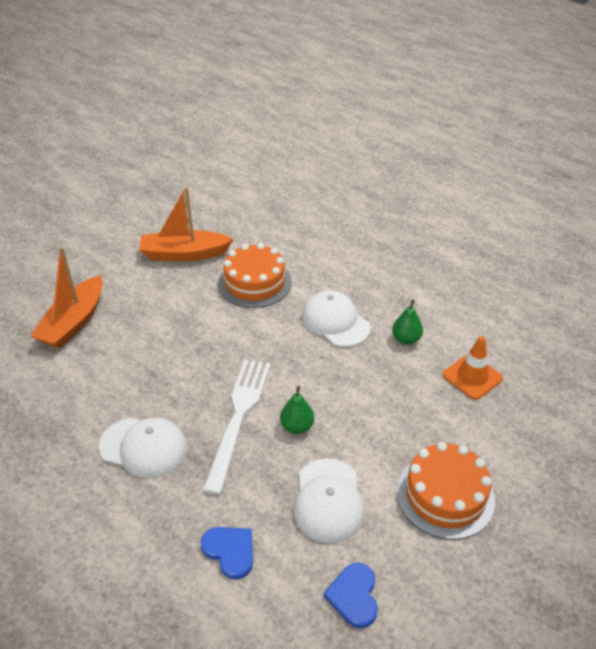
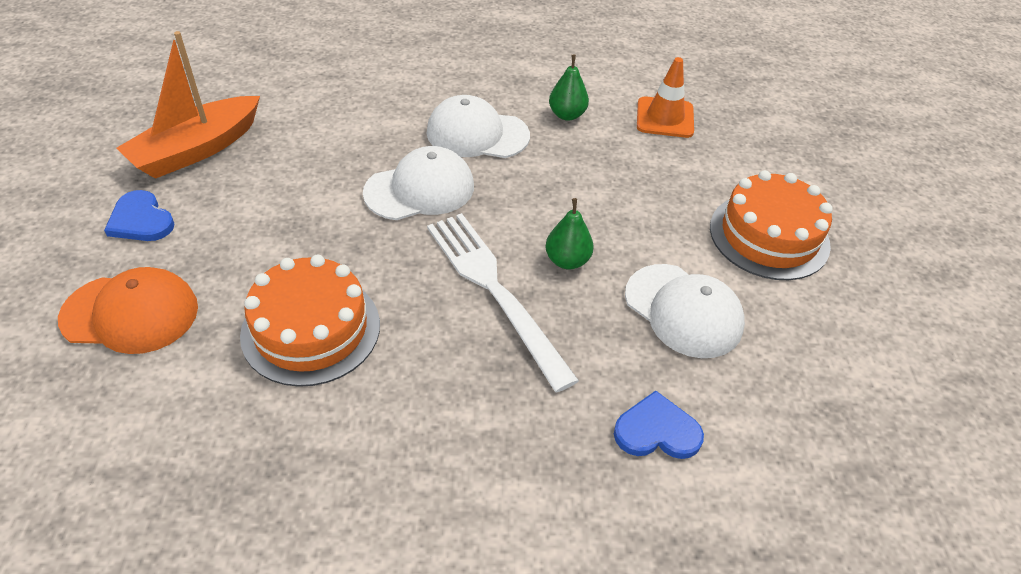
camera: 45 degrees left, 5 degrees up
orange boat [31,247,103,349] -> orange cap [58,267,198,354]
white cap [99,418,187,478] -> white cap moved to [363,146,474,220]
orange cake [218,243,292,308] -> orange cake moved to [240,255,380,387]
blue heart [323,563,378,628] -> blue heart moved to [104,190,175,241]

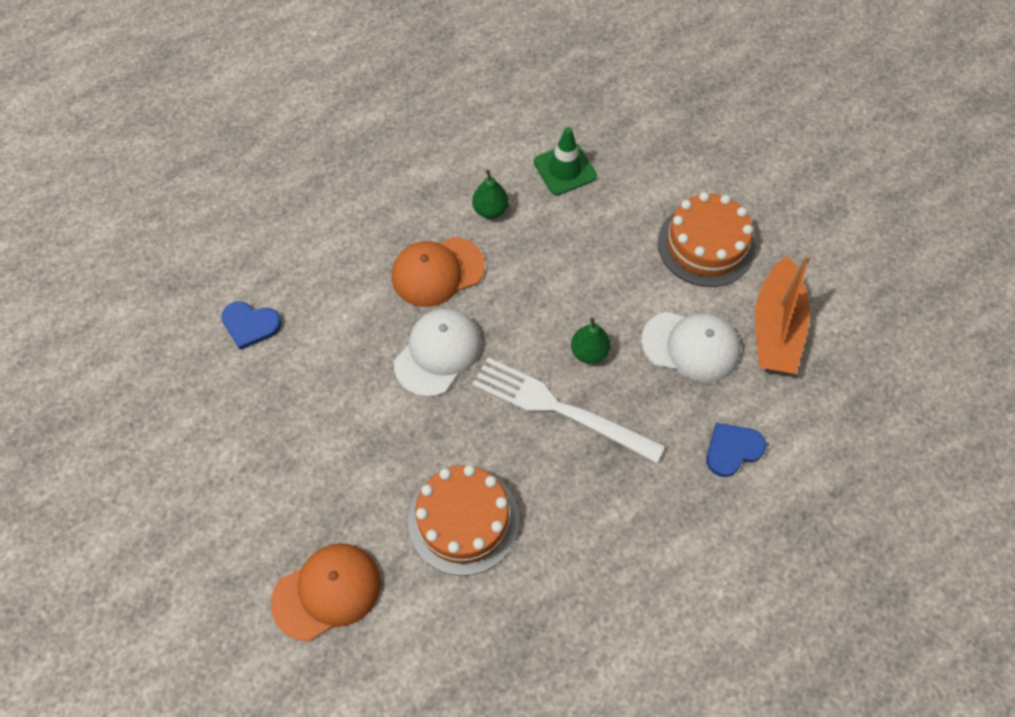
camera: 30 degrees left, 15 degrees up
blue heart [104,190,175,241] -> blue heart moved to [221,301,281,350]
orange boat [116,31,260,179] -> orange boat moved to [755,254,811,374]
white cap [427,95,530,158] -> orange cap [392,237,485,307]
orange traffic cone [637,57,694,138] -> green traffic cone [534,127,597,195]

